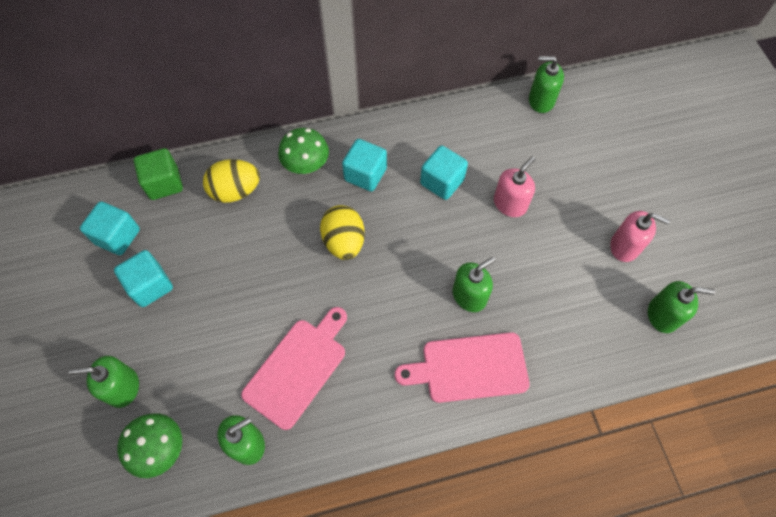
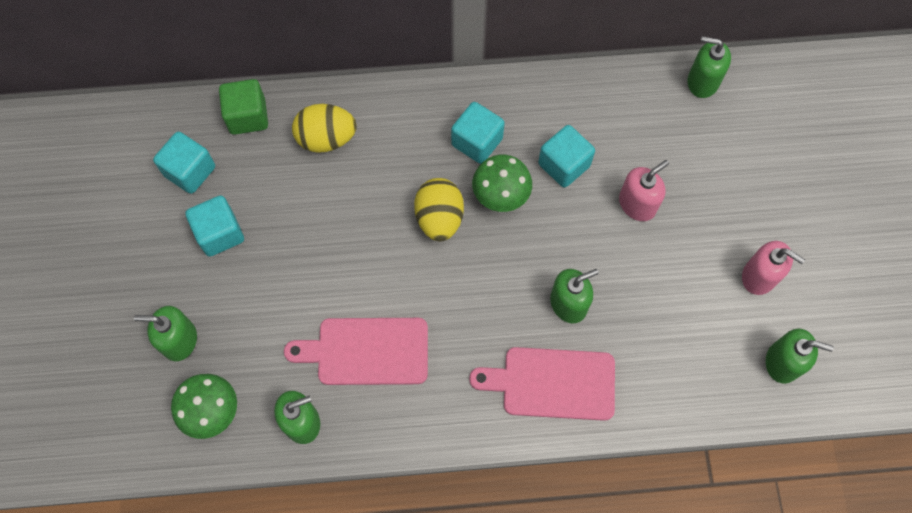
camera: 10 degrees right, 5 degrees up
pink cutting board [241,307,347,430] -> pink cutting board turned 135 degrees counterclockwise [284,318,428,385]
green mushroom [278,128,329,174] -> green mushroom moved to [472,155,532,212]

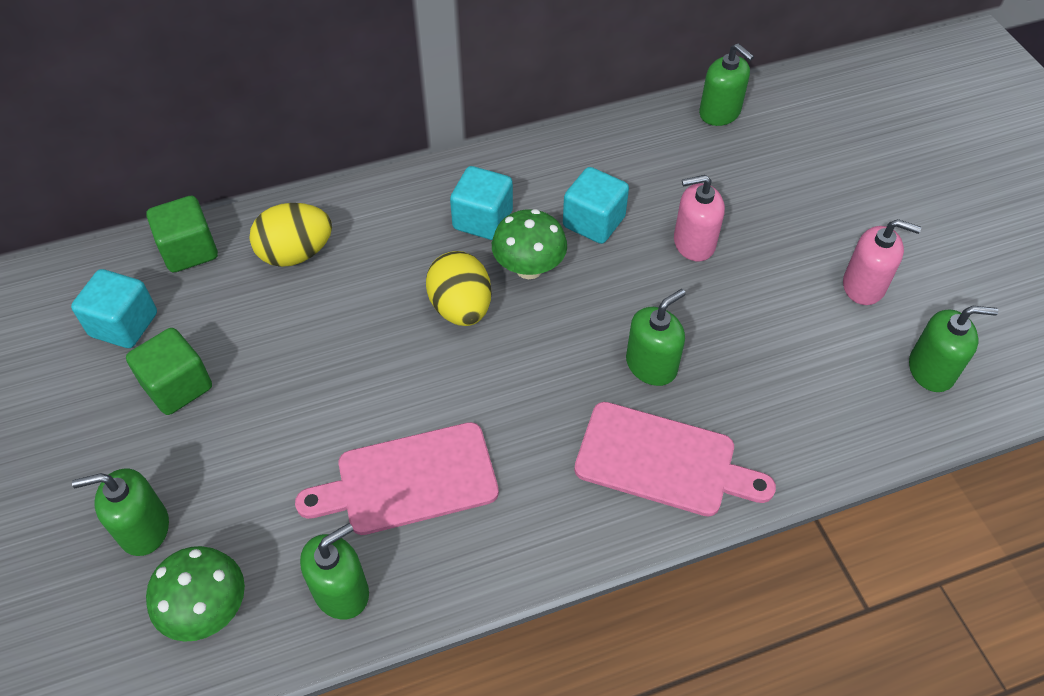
camera: 15 degrees left, 15 degrees down
turquoise cube [185,196,244,257] -> green cube [126,328,212,415]
pink cutting board [469,347,615,421] -> pink cutting board turned 150 degrees counterclockwise [574,402,776,517]
pink soap dispenser [619,160,669,221] -> pink soap dispenser turned 135 degrees counterclockwise [674,175,725,261]
green soap dispenser [687,36,731,98] -> green soap dispenser turned 135 degrees counterclockwise [699,43,754,126]

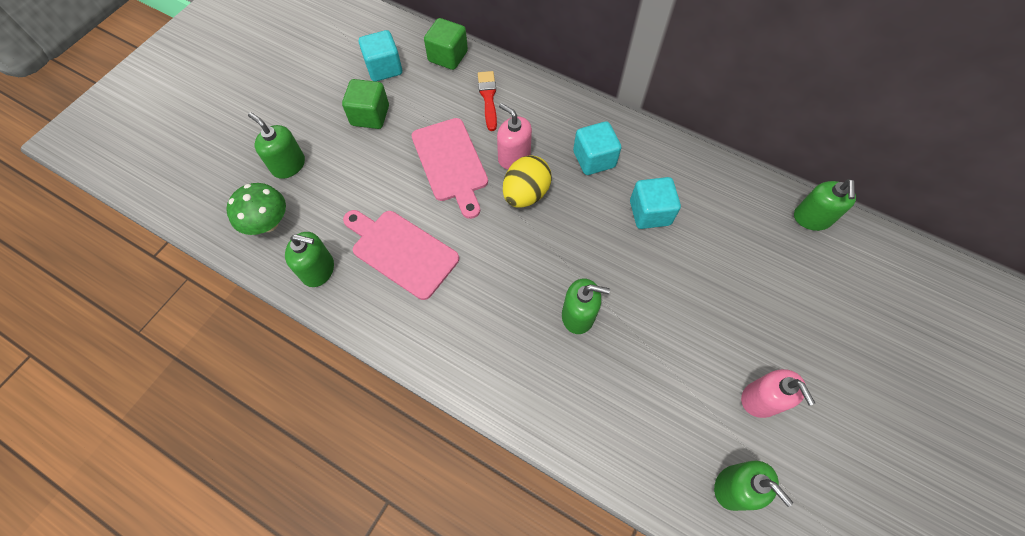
camera: 50 degrees right, 10 degrees up
yellow egg [249,203,332,267] -> red brush [478,71,497,131]
green mushroom [492,209,567,279] -> none
pink cutting board [574,402,776,517] -> pink cutting board moved to [411,118,488,219]
pink soap dispenser [674,175,725,261] -> pink soap dispenser moved to [497,103,532,169]

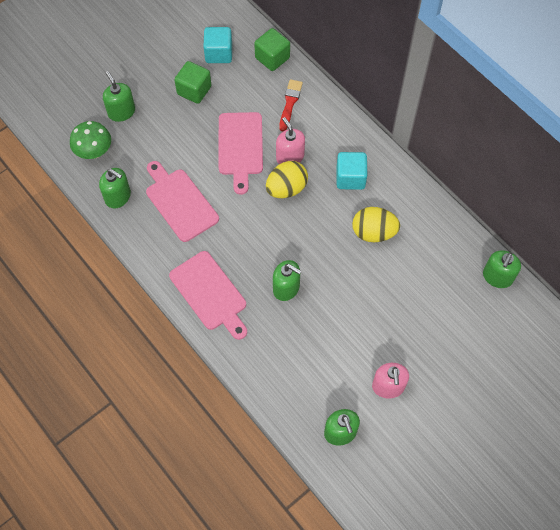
camera: 20 degrees right, 0 degrees up
turquoise cube [630,177,681,229] -> yellow egg [352,207,400,242]
none -> pink cutting board [169,251,247,340]

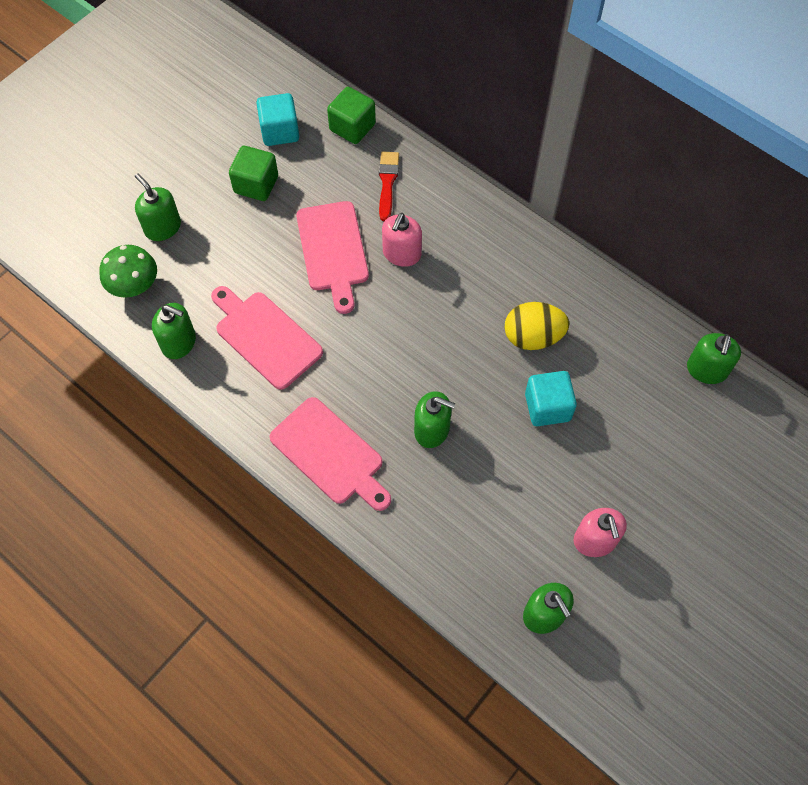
camera: 10 degrees left, 0 degrees up
yellow egg [266,161,308,198] -> none
pink soap dispenser [276,117,305,164] -> pink soap dispenser turned 120 degrees counterclockwise [382,213,422,267]
turquoise cube [336,152,367,190] -> turquoise cube moved to [525,371,577,426]

